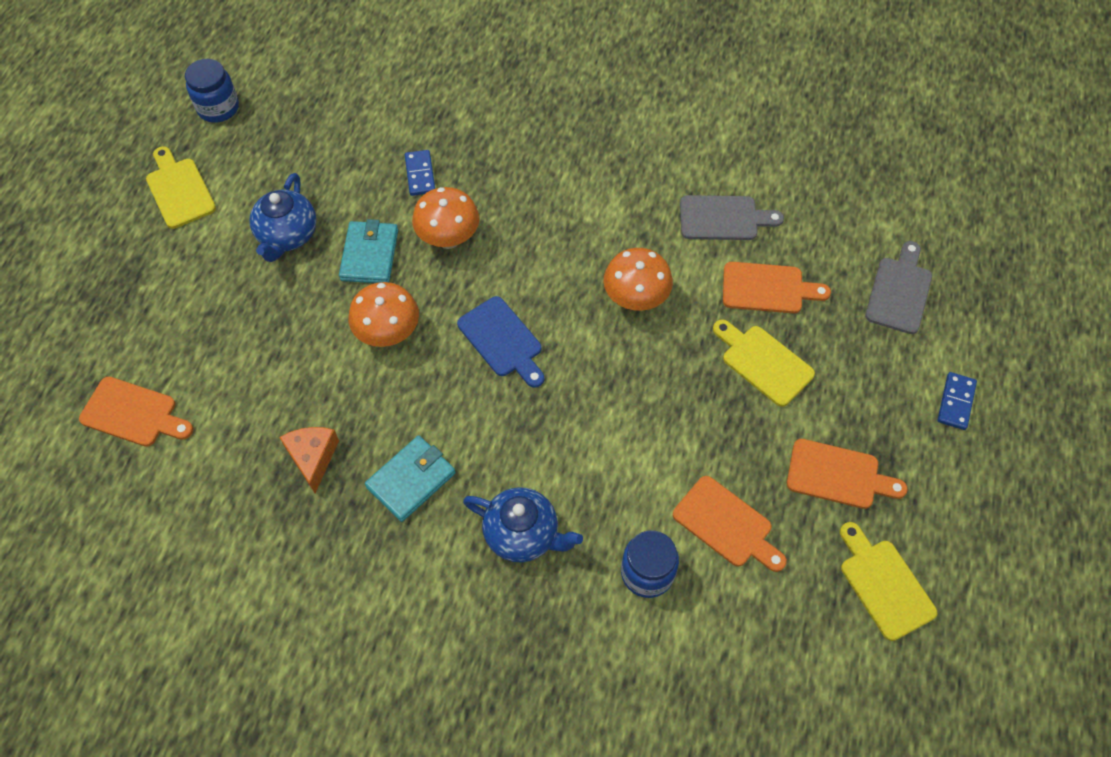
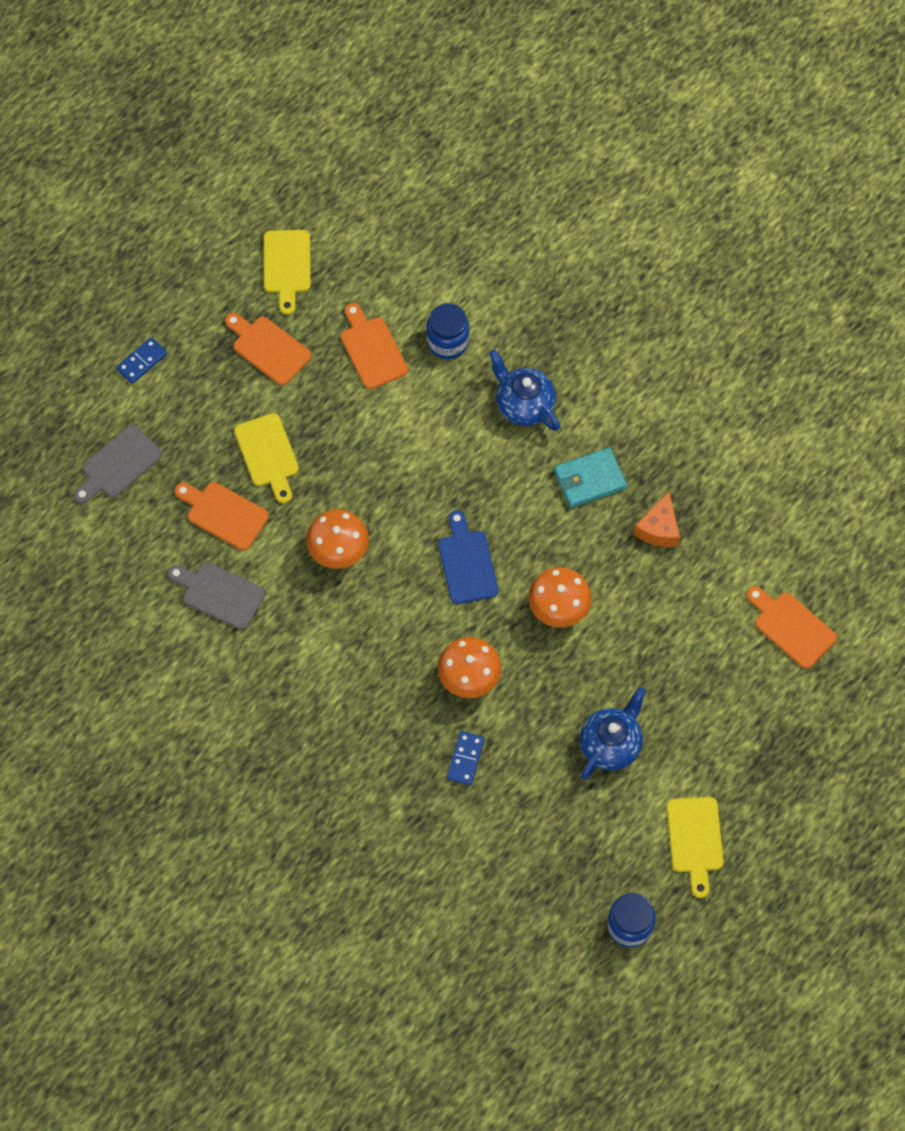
camera: 155 degrees left, 5 degrees up
turquoise wallet [339,219,398,283] -> none

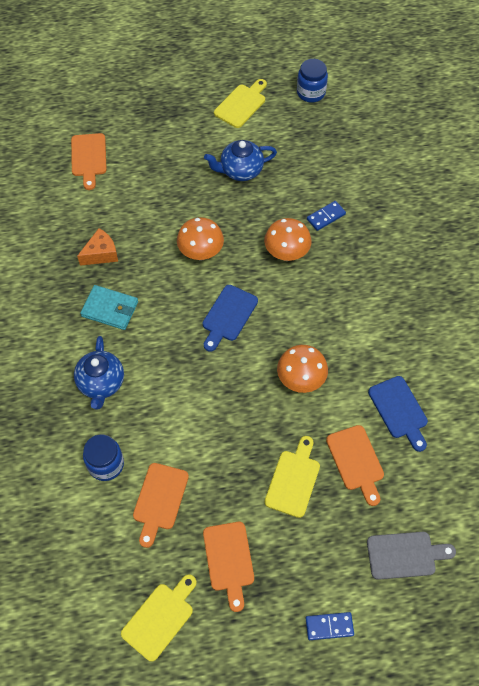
camera: 140 degrees left, 5 degrees down
grey cutting board [168,562,265,630] -> blue cutting board [368,376,428,452]

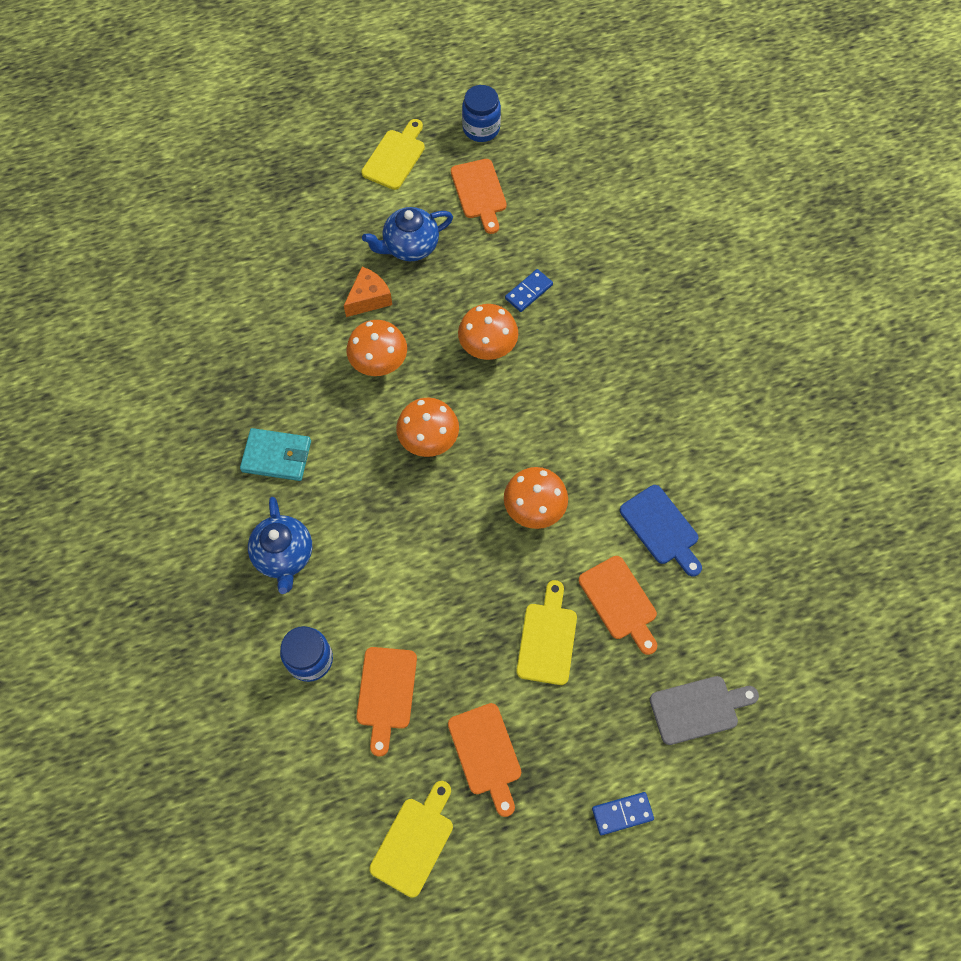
camera: 10 degrees left, 5 degrees up
orange cutting board [71,133,107,190] -> orange cutting board moved to [451,159,507,234]
orange cheese [77,228,118,266] -> orange cheese moved to [344,267,392,317]
blue cutting board [203,285,258,352] -> orange mushroom [396,398,459,457]

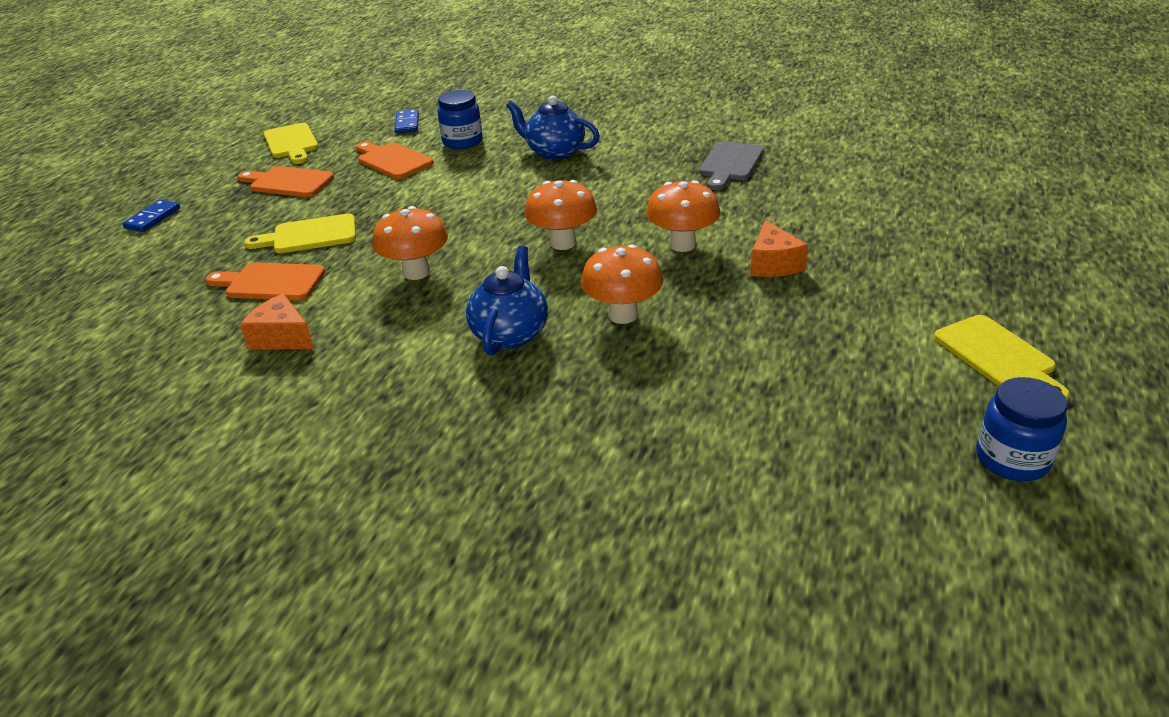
camera: 130 degrees right, 30 degrees down
turquoise wallet [240,428,311,481] -> none
blue teapot [362,207,453,261] -> blue teapot moved to [466,246,548,356]
orange cutting board [451,159,507,234] -> none
blue domino [505,269,553,312] -> blue domino moved to [394,109,419,133]
yellow cutting board [517,580,577,685] -> yellow cutting board turned 120 degrees clockwise [244,214,356,253]
blue cutting board [620,485,702,577] -> orange cheese [240,294,314,350]
grey cutting board [650,676,759,745] -> grey cutting board moved to [699,141,764,190]

